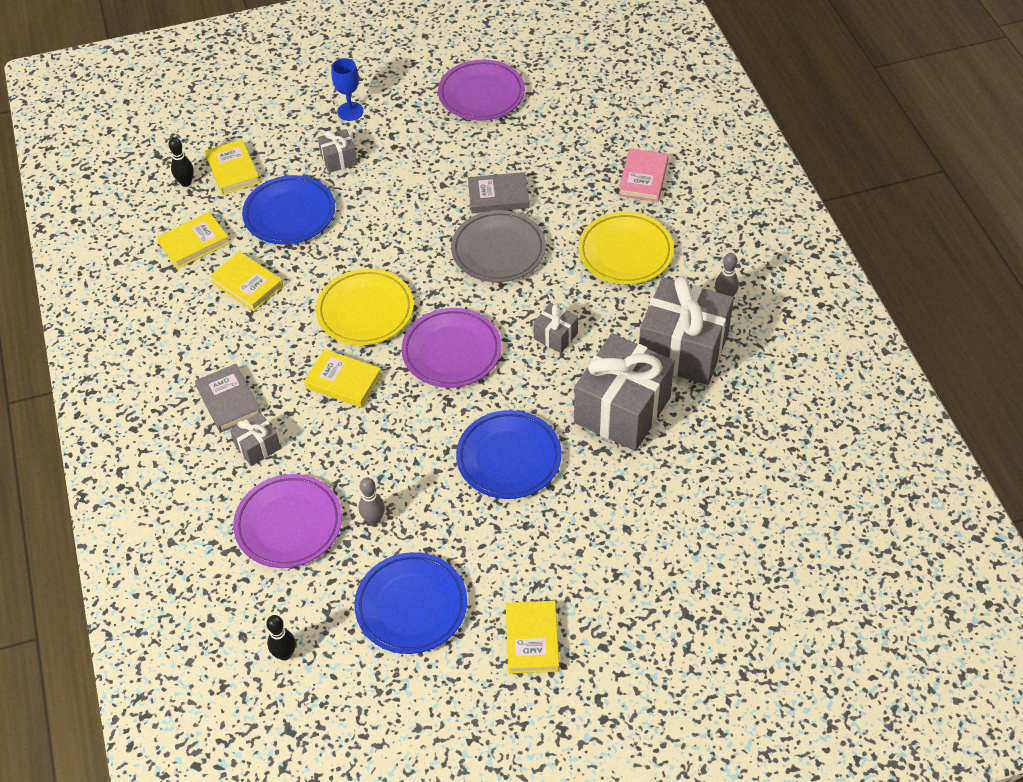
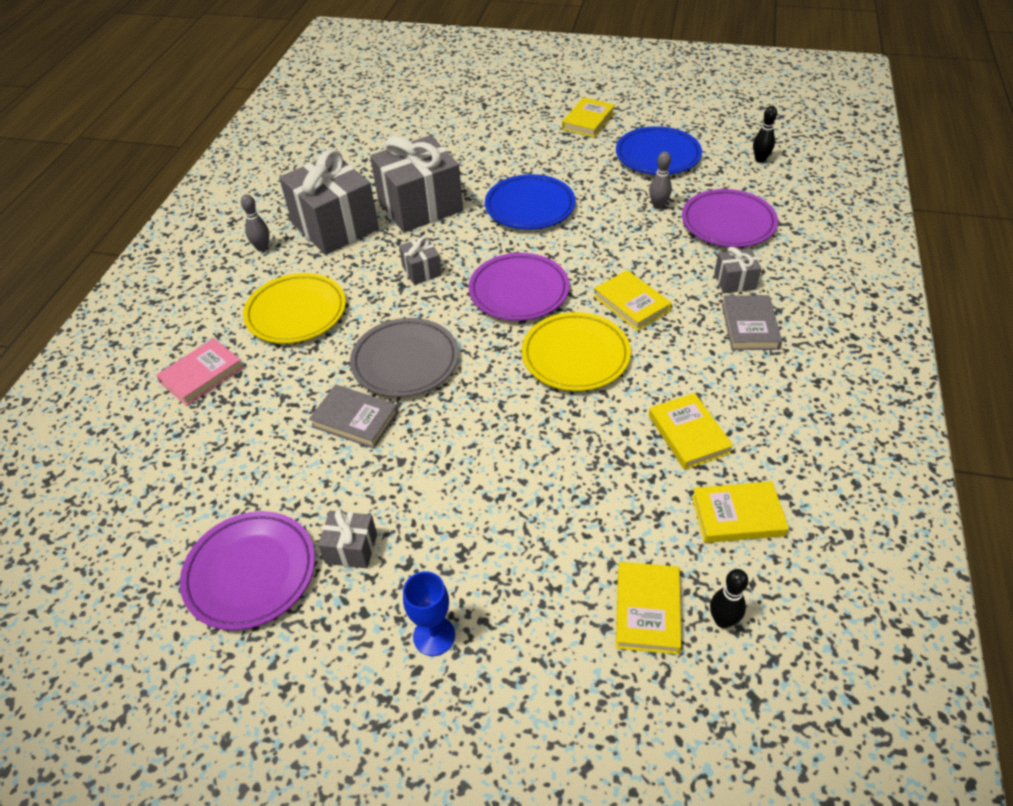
camera: 150 degrees left, 5 degrees down
blue plate [242,175,335,244] -> none
grey gift [318,129,357,173] -> grey gift moved to [318,509,377,568]

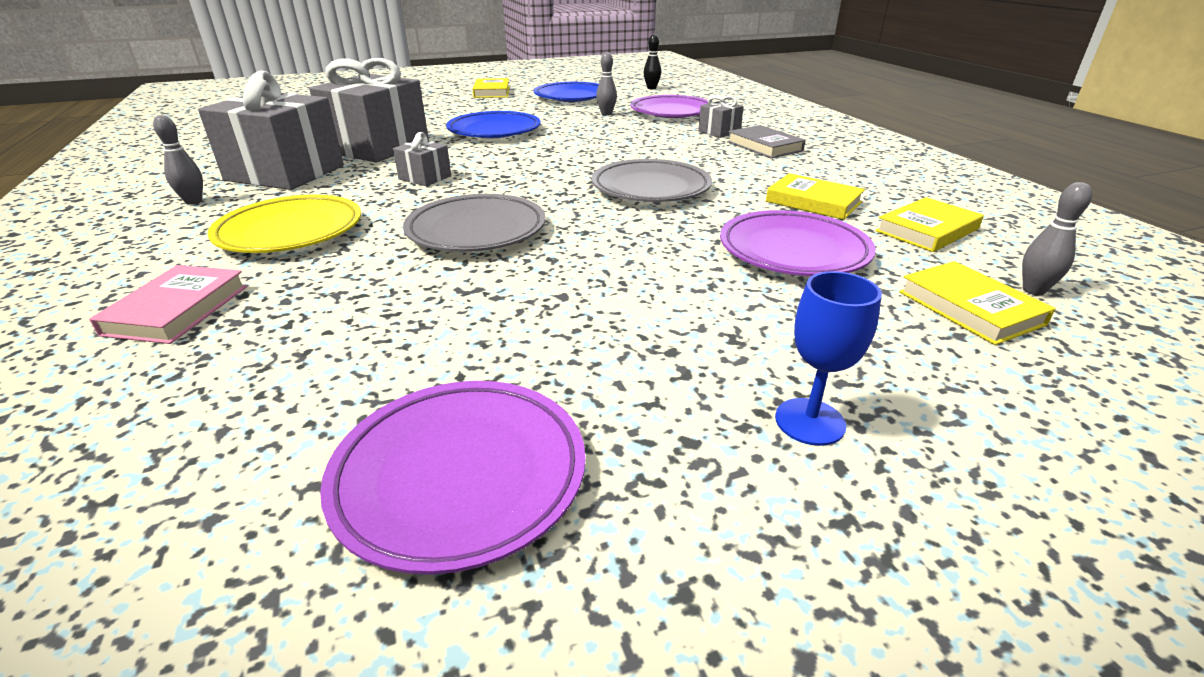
camera: 35 degrees left, 15 degrees down
grey book [309,385,399,449] -> none
grey gift [318,509,377,568] -> none
purple plate [469,253,569,321] -> purple plate moved to [720,210,876,276]
yellow plate [522,312,631,391] -> grey plate [592,159,712,202]
yellow book [594,270,672,331] -> none
black bowling pin [710,569,748,628] -> grey bowling pin [1022,182,1092,295]

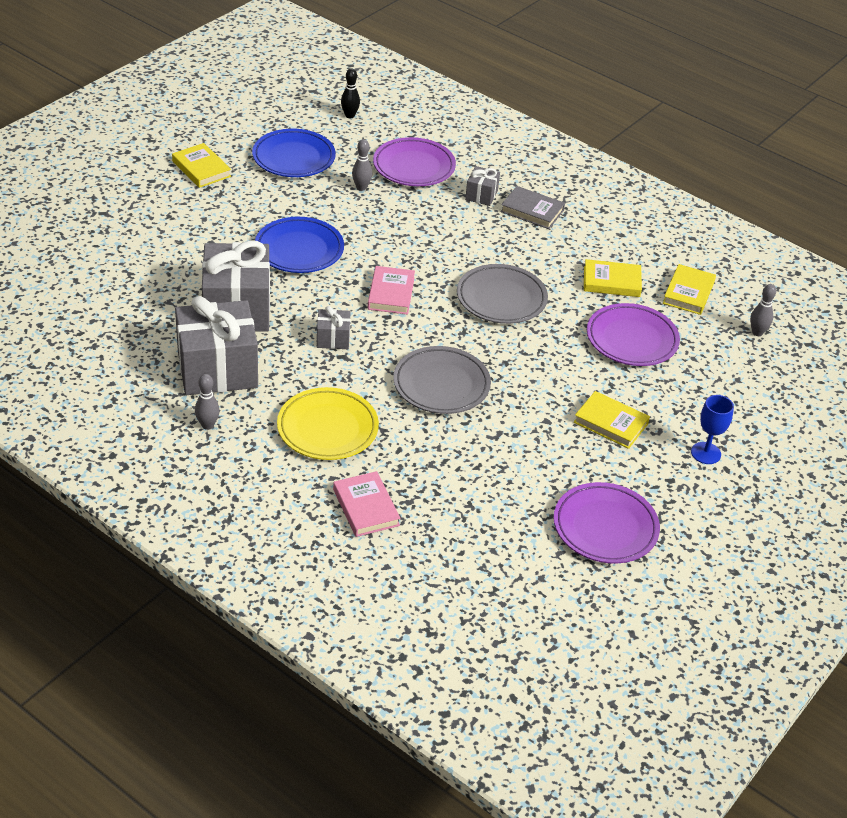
camera: 35 degrees left, 10 degrees up
yellow book [899,261,1056,345] -> yellow book moved to [574,391,650,449]
none -> pink book [368,266,415,315]

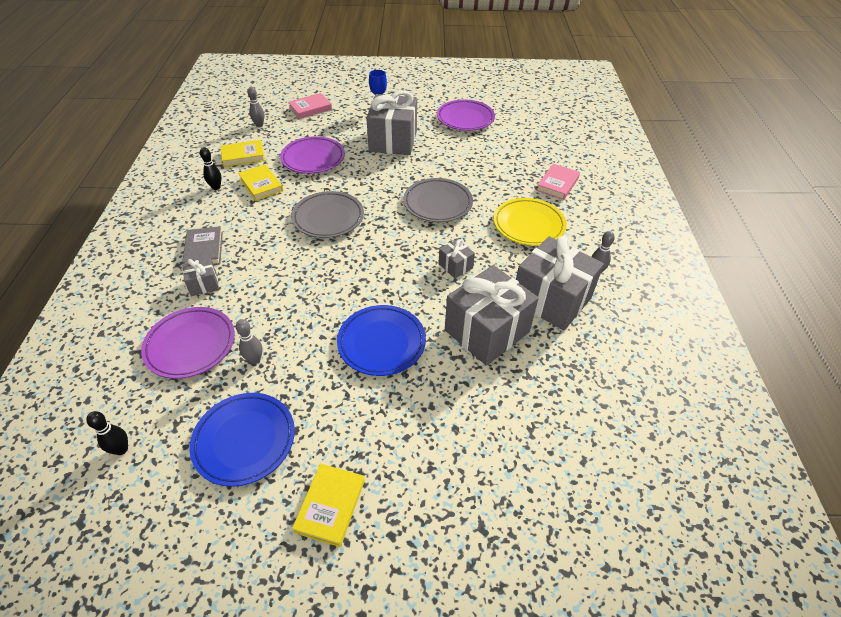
camera: 125 degrees left, 5 degrees up
pink book [368,266,415,315] -> pink book moved to [288,93,332,119]
yellow book [574,391,650,449] -> grey gift [366,90,417,155]
none -> black bowling pin [200,147,221,190]

